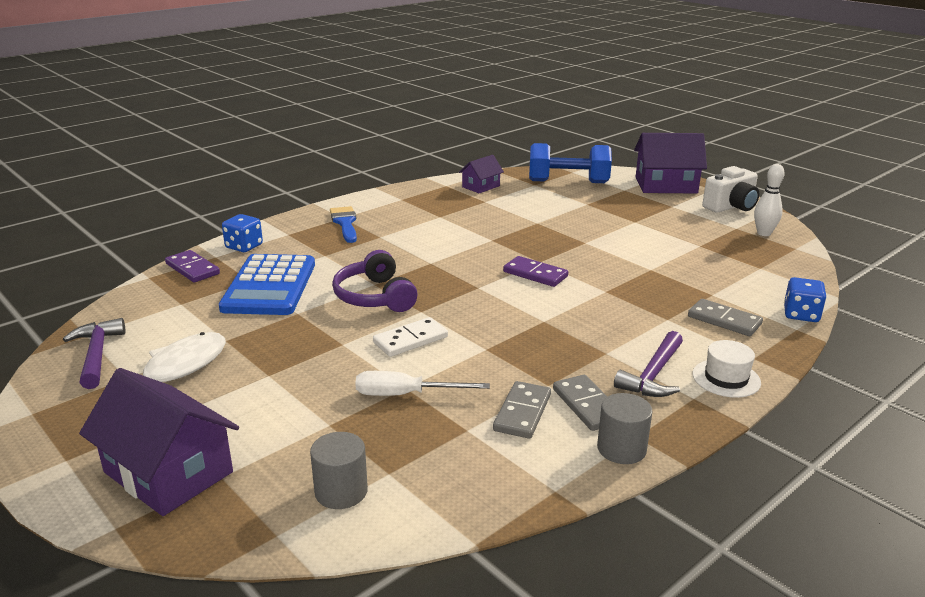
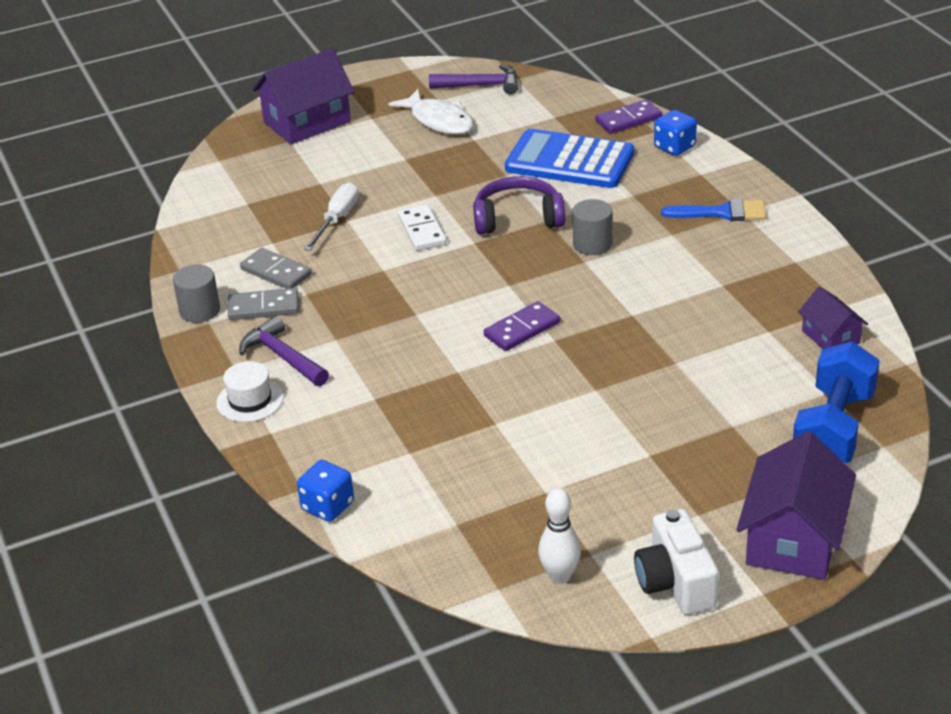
camera: 110 degrees right, 10 degrees up
grey cylinder [310,432,368,509] -> grey cylinder moved to [572,199,612,255]
grey domino [688,299,763,336] -> none

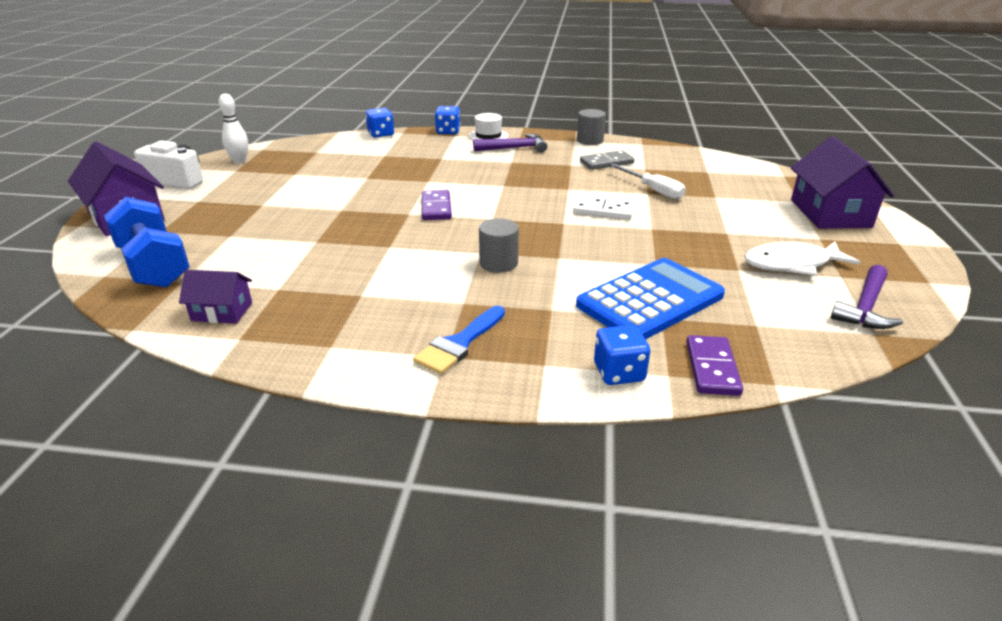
camera: 120 degrees right, 5 degrees down
grey domino [228,288,299,320] -> none
purple headphones [473,176,565,234] -> none
none -> blue dice [435,106,460,134]

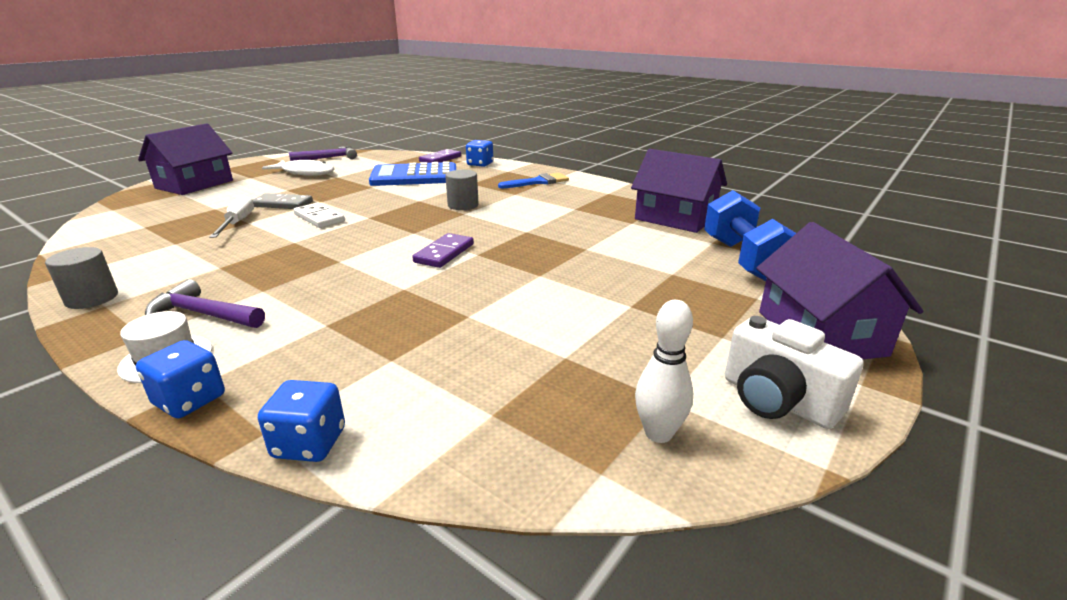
camera: 150 degrees left, 5 degrees down
purple house [179,270,252,324] -> purple house [631,149,727,233], size x1.82
grey domino [580,150,635,170] -> grey domino moved to [253,193,313,209]

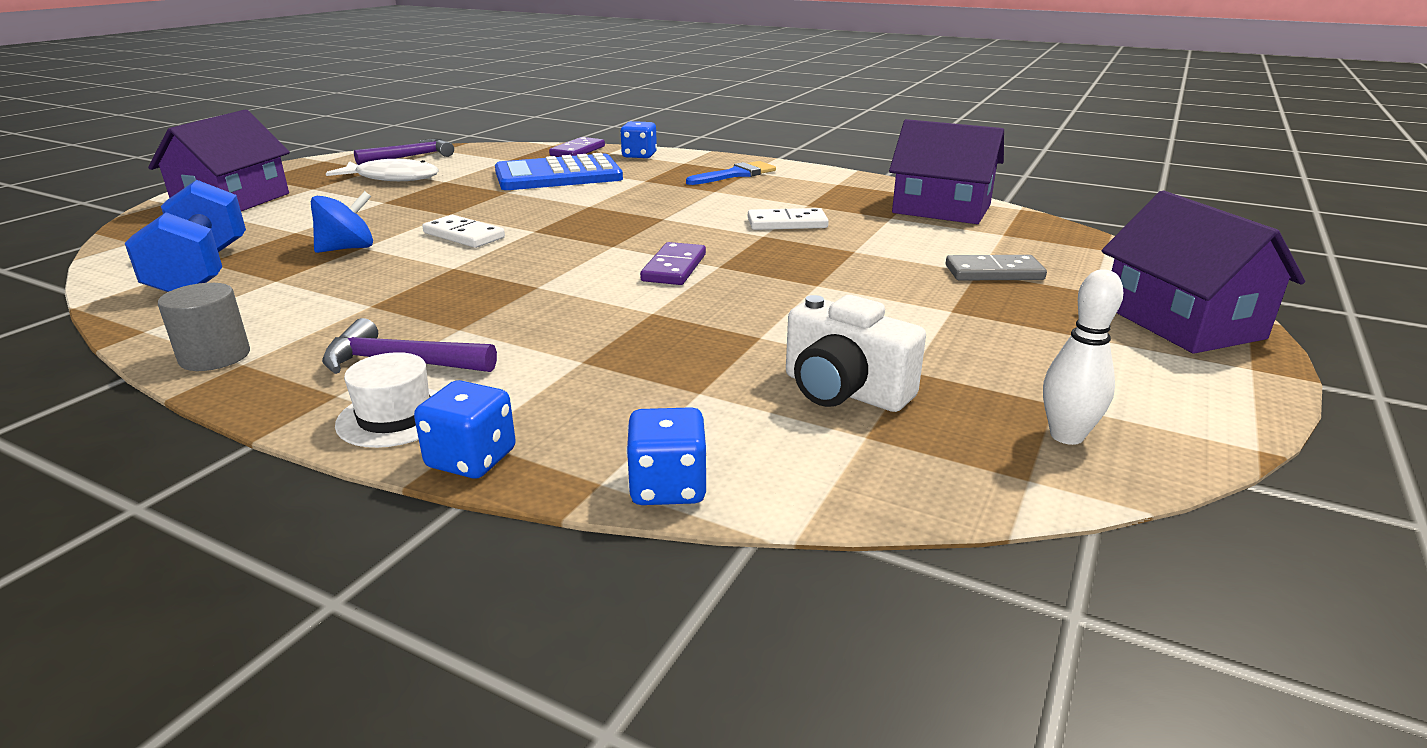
camera: 10 degrees left, 0 degrees up
white screwdriver [209,195,254,238] -> blue spinning top [311,191,373,253]
grey domino [253,193,313,209] -> grey domino moved to [946,255,1047,281]
grey cylinder [445,170,479,210] -> none
blue dumbbell [704,190,796,281] -> blue dumbbell moved to [125,180,246,292]
white camera [725,316,864,429] -> white camera moved to [786,295,926,412]
none -> white domino [748,208,829,230]

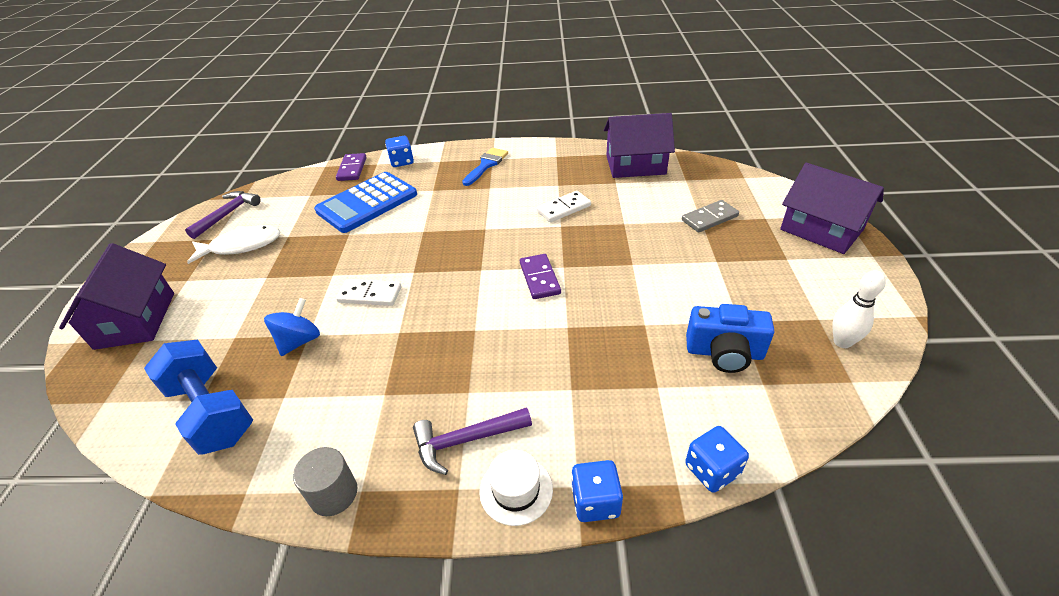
camera: 25 degrees left, 15 degrees up
white camera [786,295,926,412] -> blue camera [686,304,774,373]

